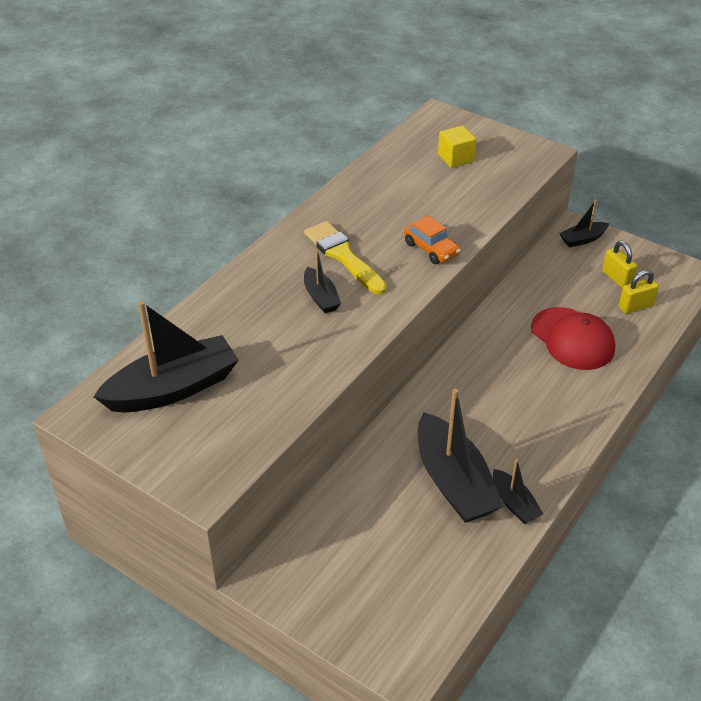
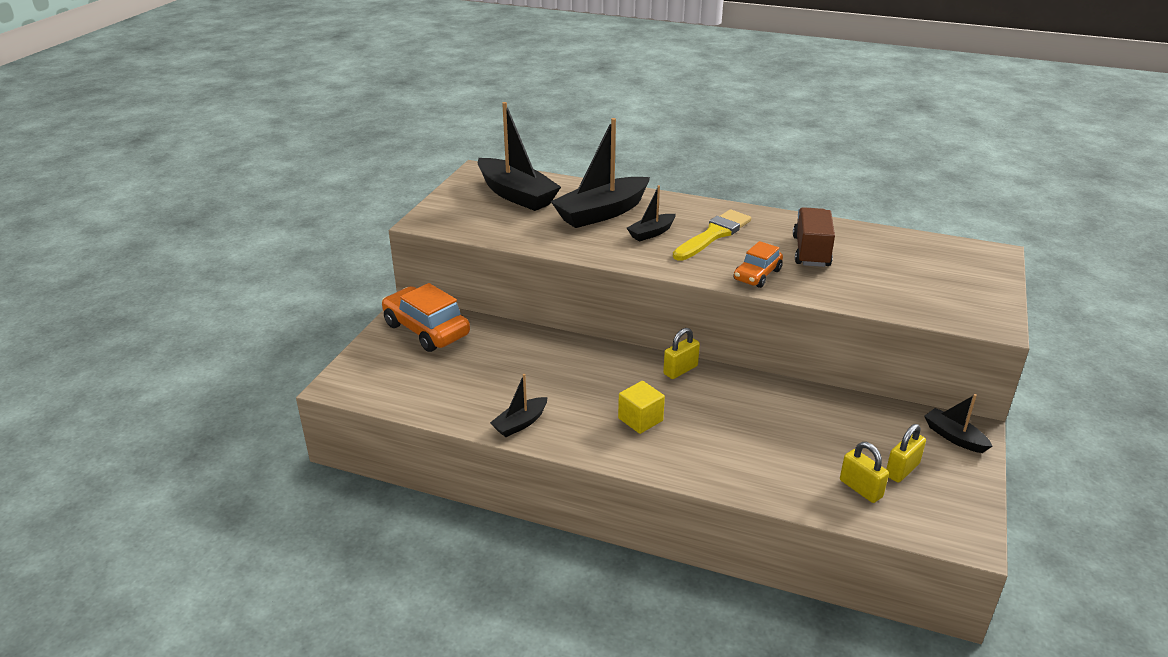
camera: 75 degrees right, 10 degrees down
black boat [418,389,504,523] -> black boat moved to [551,118,650,228]
yellow cube [438,126,476,168] -> yellow cube moved to [618,381,665,434]
red cap [531,307,615,370] -> none
none -> orange car [382,283,470,352]
none -> yellow padlock [663,328,700,379]
none -> brown truck [793,207,835,267]

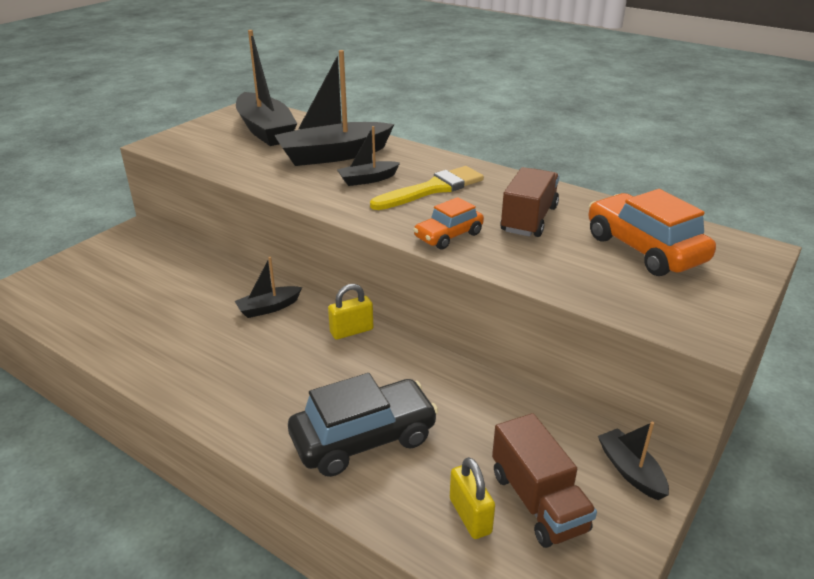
camera: 15 degrees right, 0 degrees up
orange car [382,283,470,352] -> orange car moved to [588,189,716,276]
black boat [490,374,548,437] -> black boat moved to [235,257,302,318]
yellow cube [618,381,665,434] -> none
yellow padlock [886,424,926,483] -> brown truck [492,413,597,548]
none -> black car [288,373,438,477]

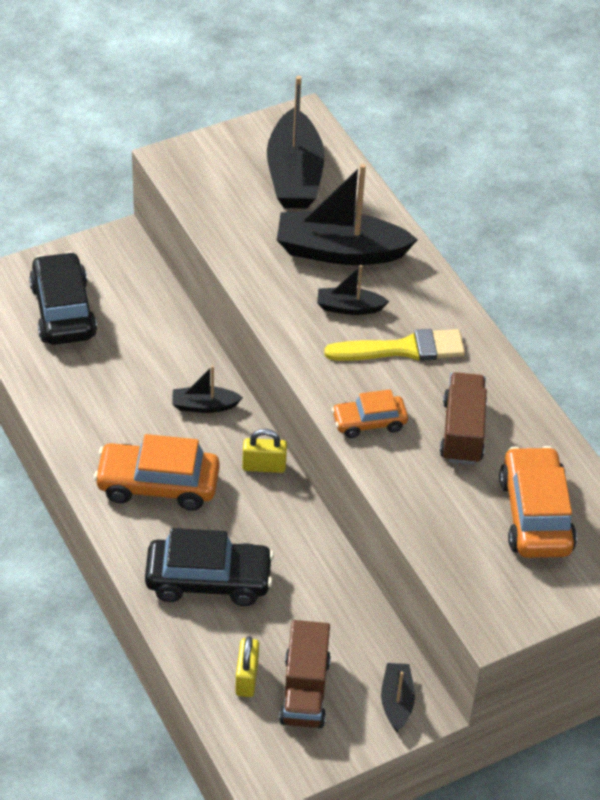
camera: 25 degrees right, 15 degrees up
brown truck [500,167,559,237] -> brown truck turned 45 degrees counterclockwise [440,372,487,464]
none -> black car [29,252,97,345]
none -> orange car [94,434,220,511]

